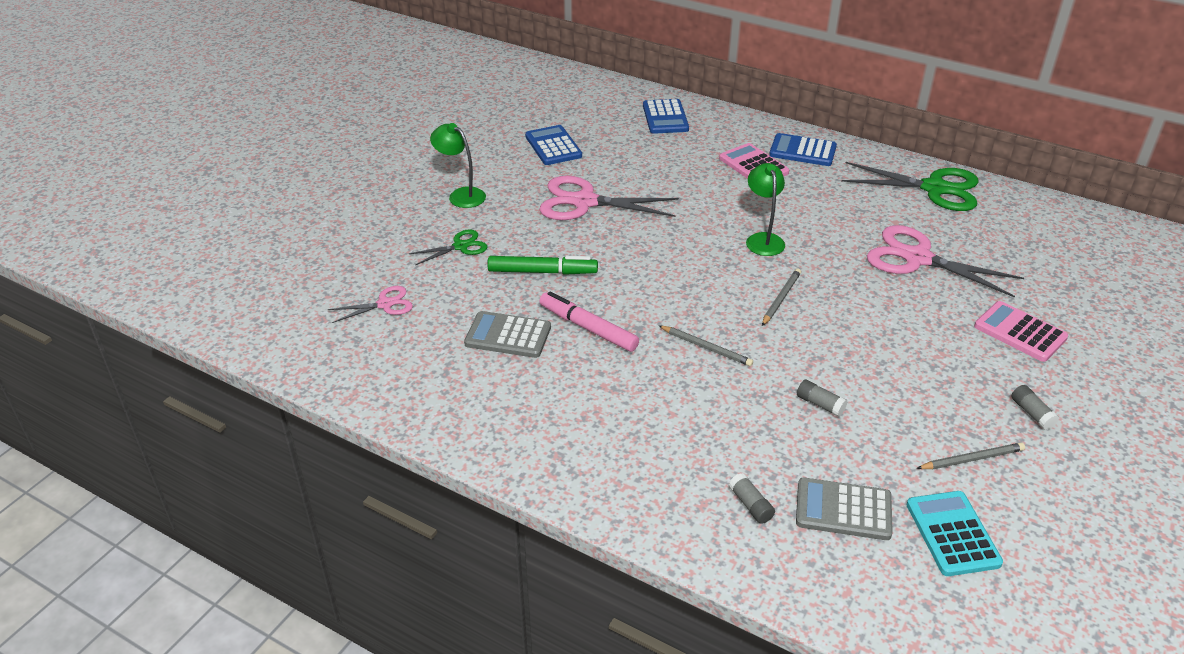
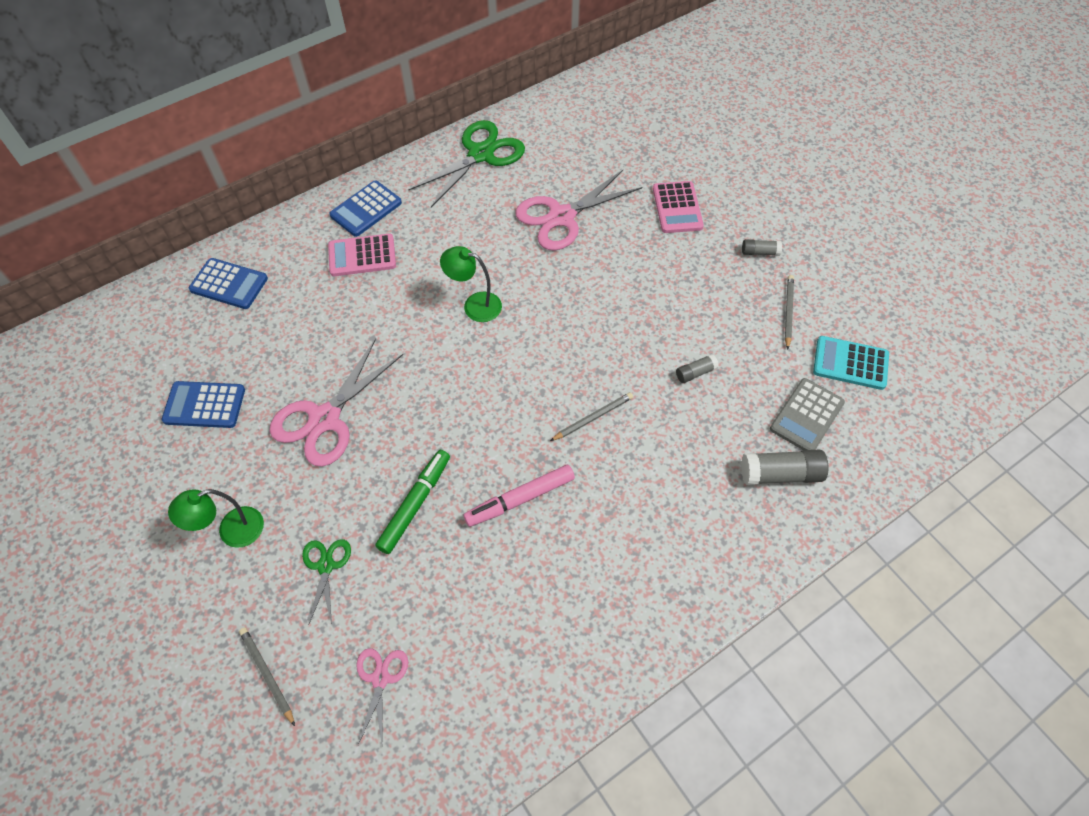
camera: 65 degrees left, 20 degrees up
grey calculator [464,311,551,358] -> none
grey glue stick [729,473,775,524] -> grey glue stick [741,450,828,485], size x1.81
grey pencil [762,269,801,326] -> grey pencil moved to [239,627,295,726]
pink calculator [974,301,1068,362] -> pink calculator turned 75 degrees counterclockwise [653,181,704,233]

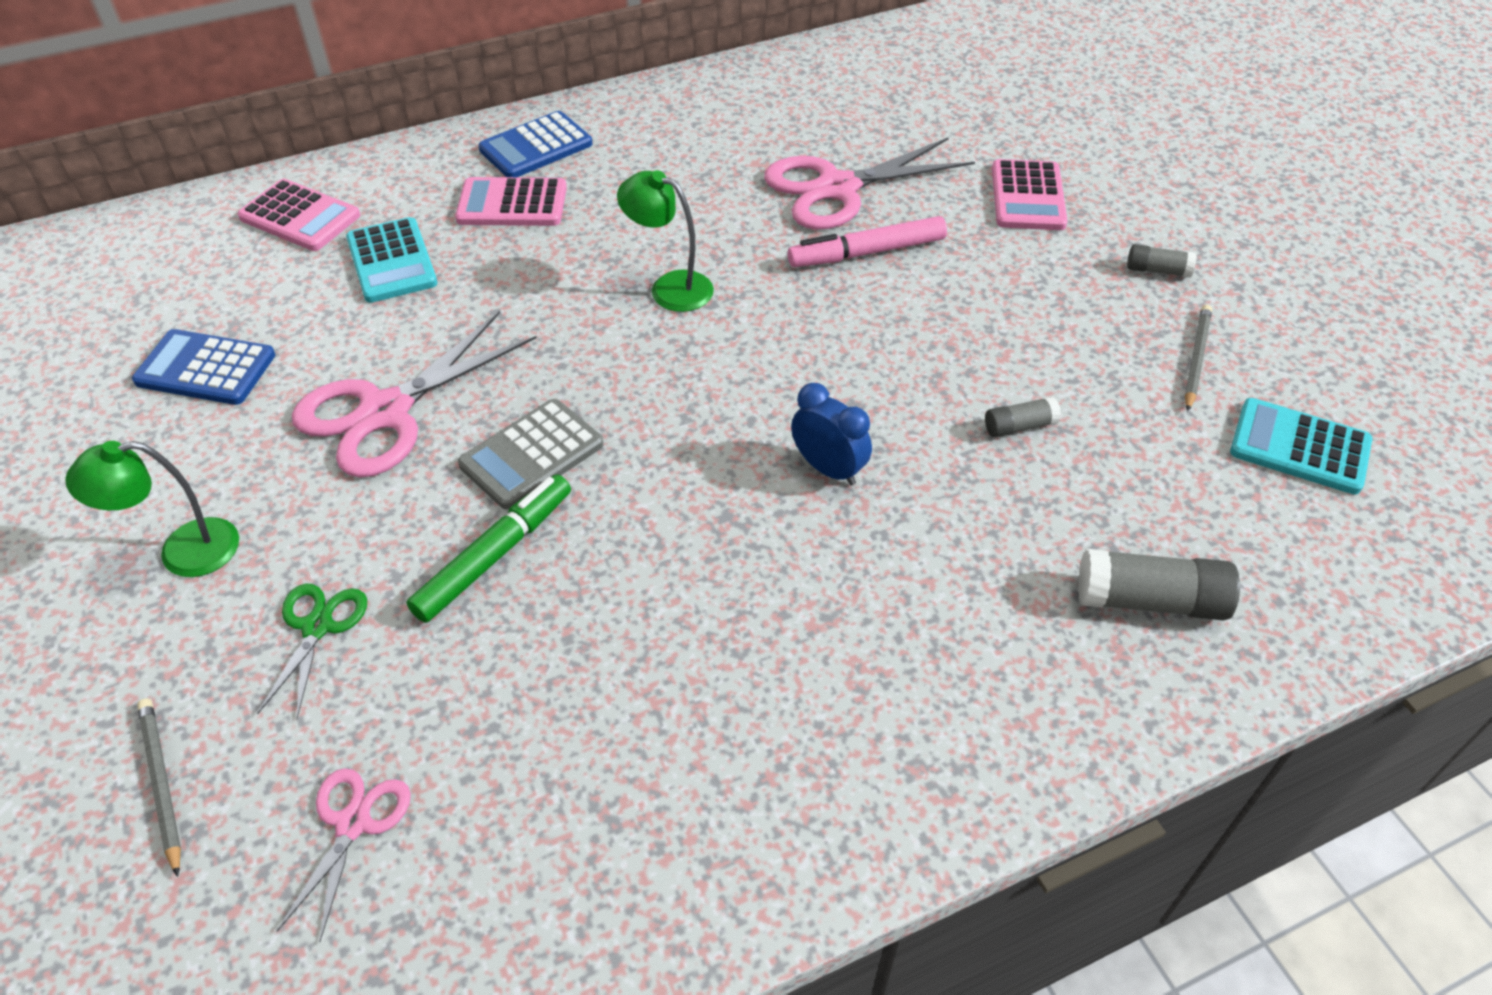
camera: 10 degrees right, 10 degrees down
blue calculator [189,258,268,309] -> pink calculator [237,179,360,251]
green scissors [409,120,525,207] -> none
pink marker [464,465,575,527] -> pink marker moved to [788,216,947,267]
grey pencil [550,392,633,441] -> blue clock [791,383,872,485]
grey calculator [770,378,845,450] -> grey calculator moved to [458,399,604,510]
none -> turquoise calculator [346,217,438,303]

